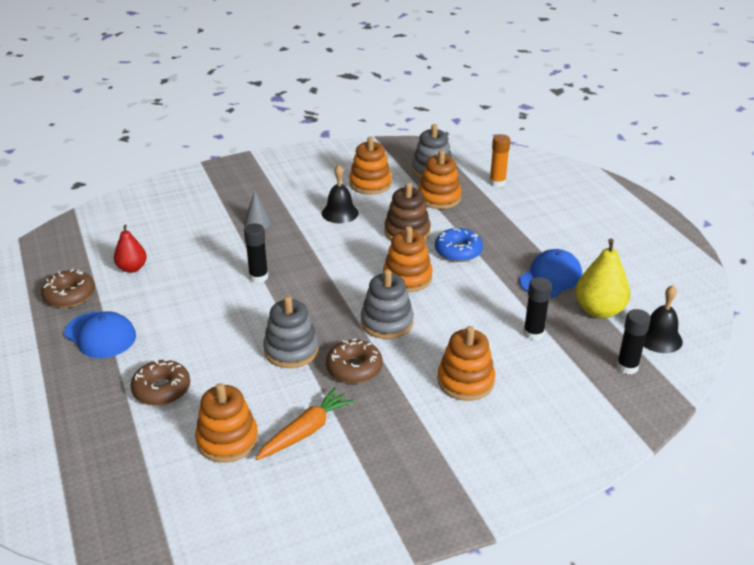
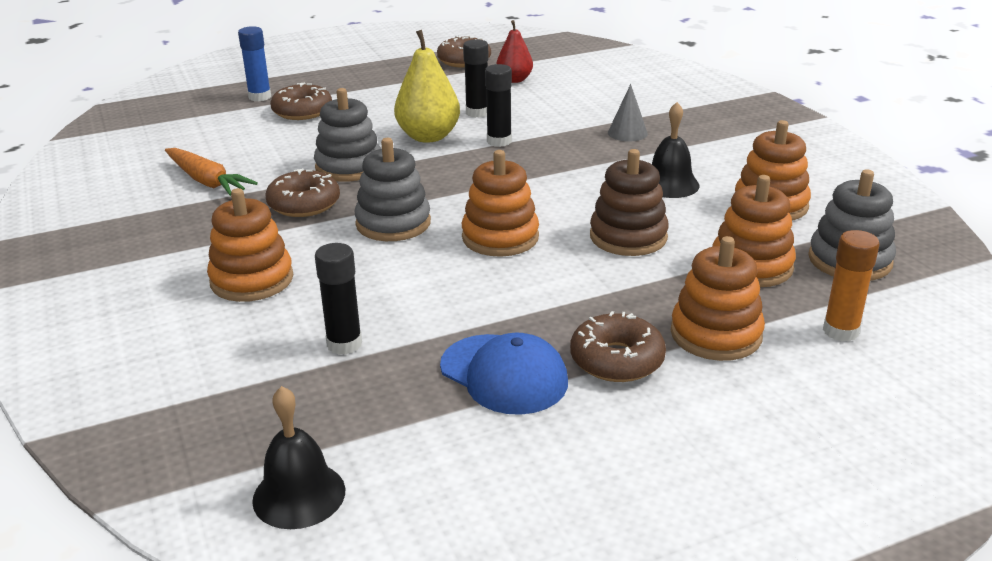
camera: 90 degrees right, 5 degrees down
blue cap [64,311,136,358] -> none
orange stacking toy [195,383,258,463] -> orange stacking toy moved to [671,236,765,361]
blue donut [435,228,483,262] -> none
yellow pear [575,239,630,319] -> yellow pear moved to [394,30,460,143]
black glue stick [616,309,651,374] -> black glue stick moved to [463,39,489,118]
none -> blue glue stick [238,26,271,101]
none -> brown donut [570,311,666,382]

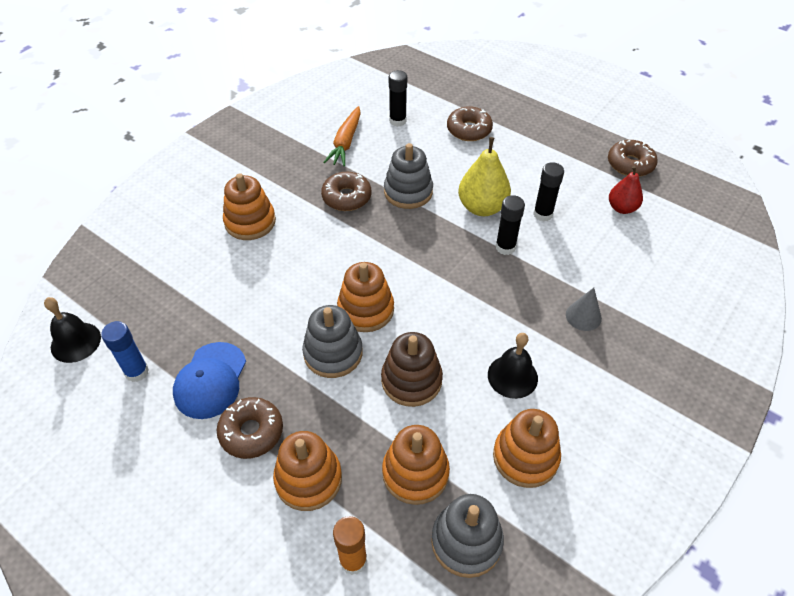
camera: 60 degrees right, 20 degrees up
blue glue stick [238,26,271,101] -> blue glue stick moved to [101,321,149,382]
black glue stick [315,243,362,355] -> black glue stick moved to [389,70,407,127]
grey stacking toy [355,138,431,241] -> grey stacking toy moved to [302,305,363,378]

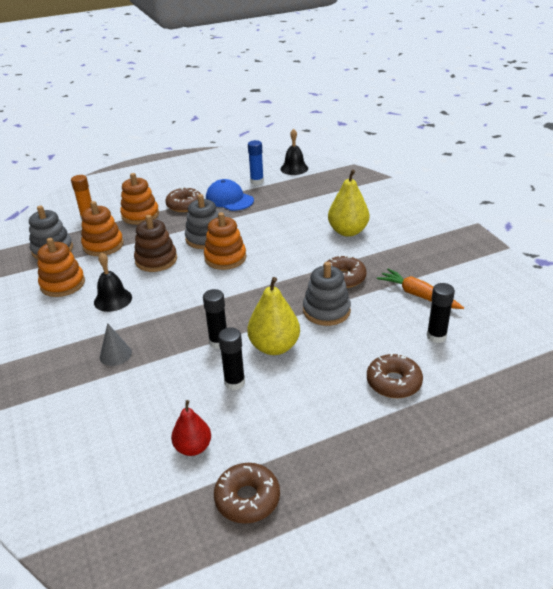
camera: 120 degrees right, 15 degrees down
orange stacking toy [223,173,276,240] -> yellow pear [328,170,369,237]

